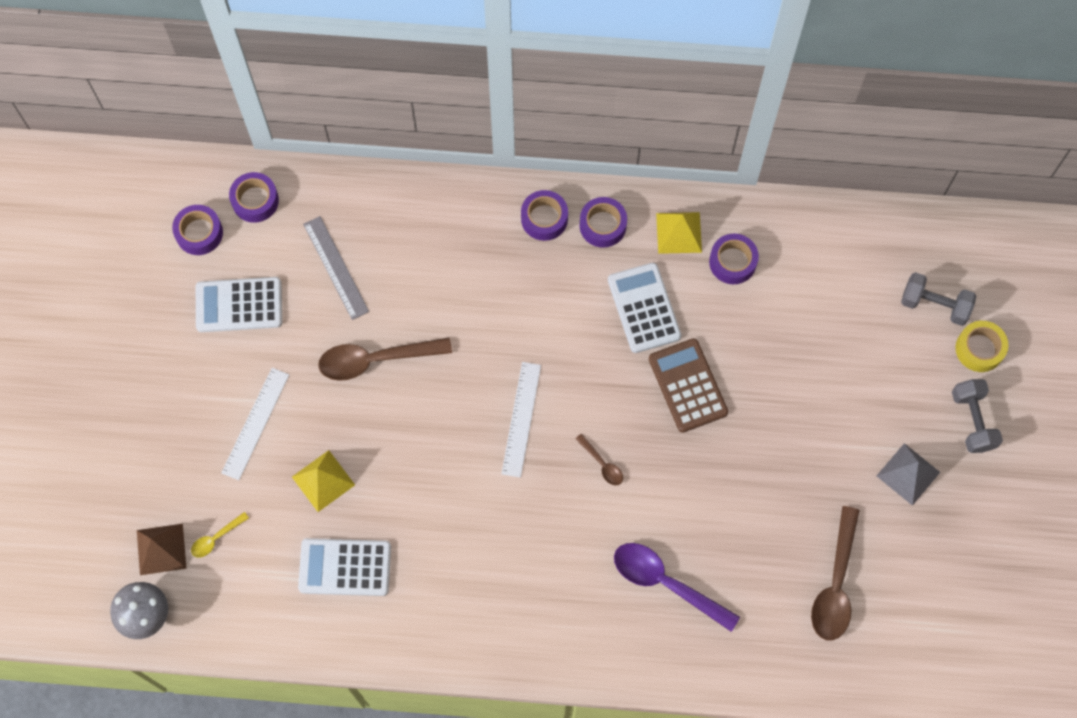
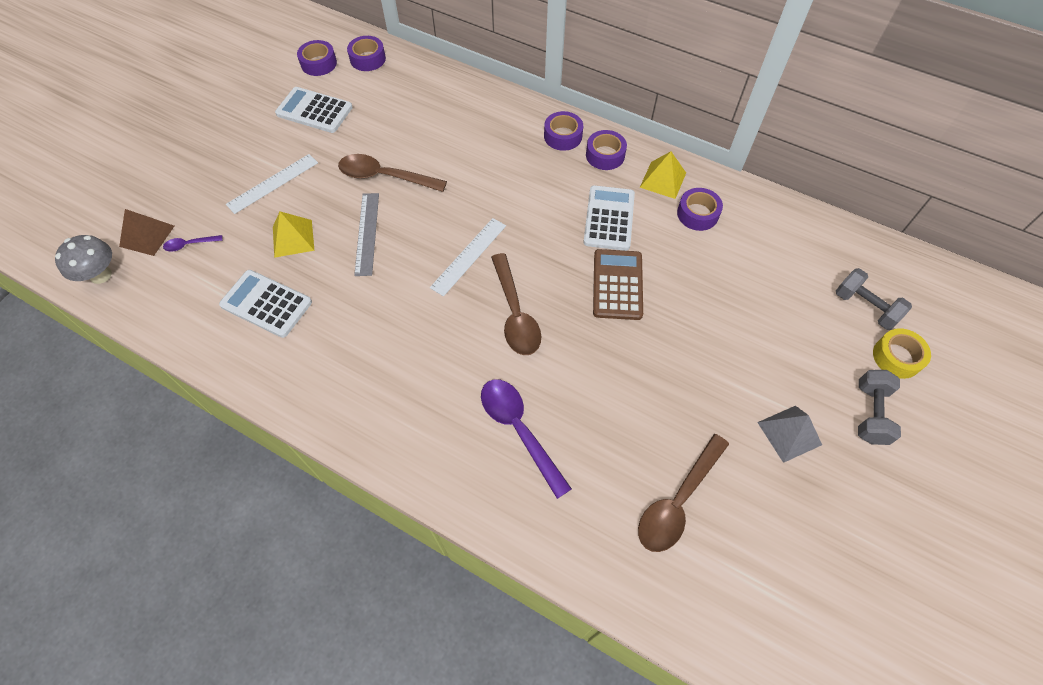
camera: 25 degrees right, 10 degrees down
yellow spoon [191,512,249,558] -> purple spoon [163,235,223,251]
grey ruler [303,216,369,320] -> grey ruler moved to [354,193,379,276]
brown spoon [575,434,623,485] -> brown spoon [491,253,542,355], size x2.08

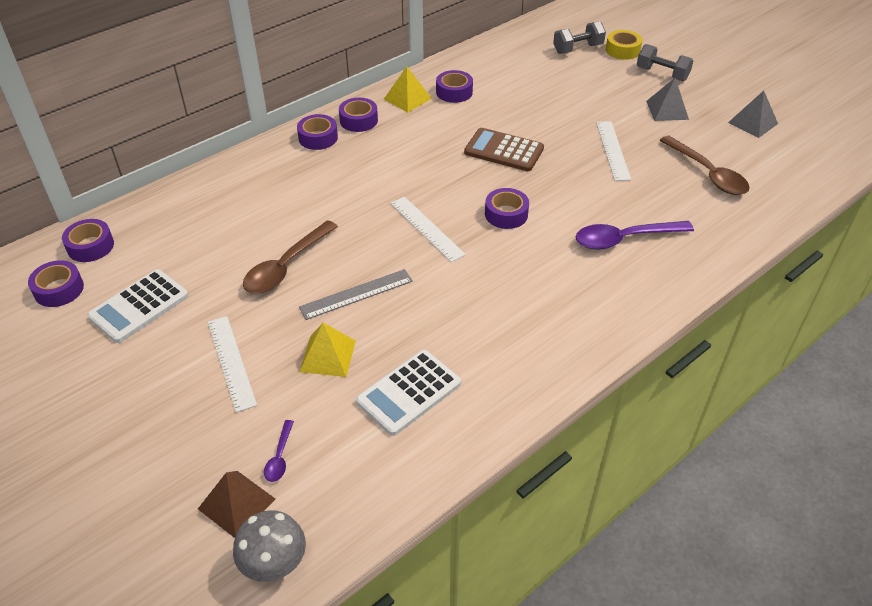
camera: 70 degrees left, 15 degrees down
grey ruler [354,193,379,276] -> grey ruler turned 45 degrees counterclockwise [299,269,413,320]
brown spoon [491,253,542,355] -> purple tape [485,188,529,229]
white calculator [583,185,635,251] -> none
none -> white ruler [596,121,631,181]
none -> grey pyramid [728,91,778,138]

